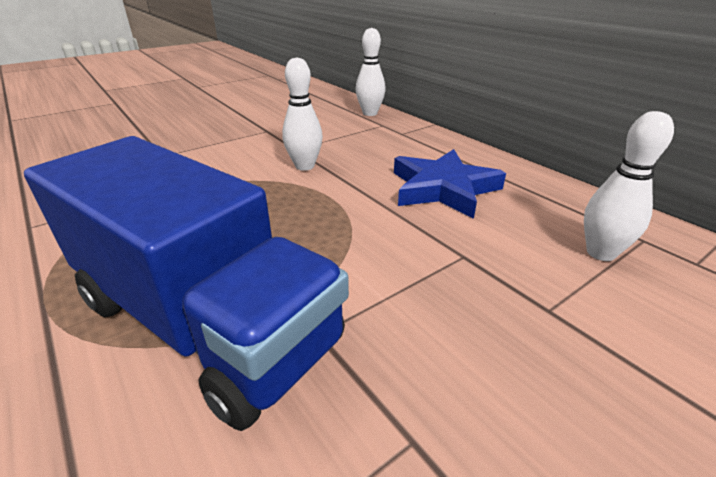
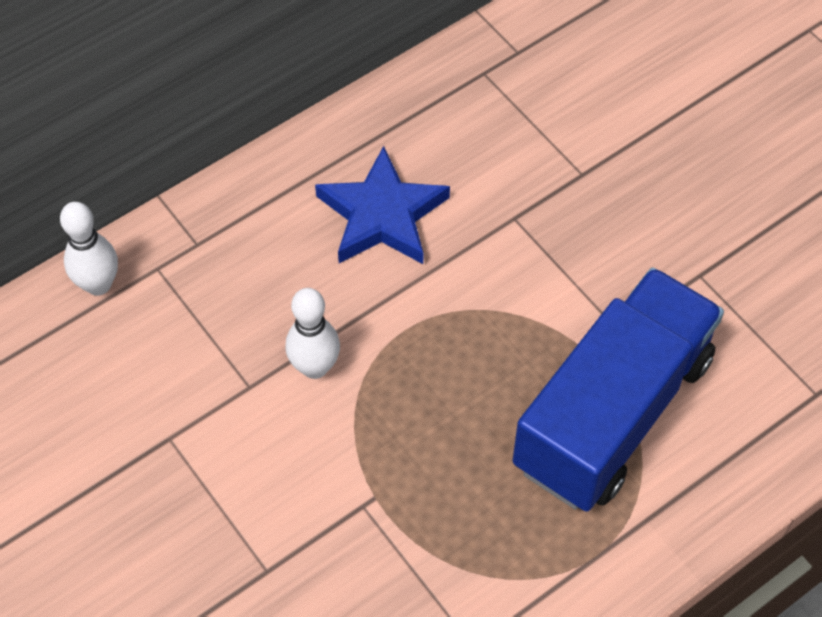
camera: 90 degrees left, 25 degrees up
white bowling pin [584,111,674,261] -> none

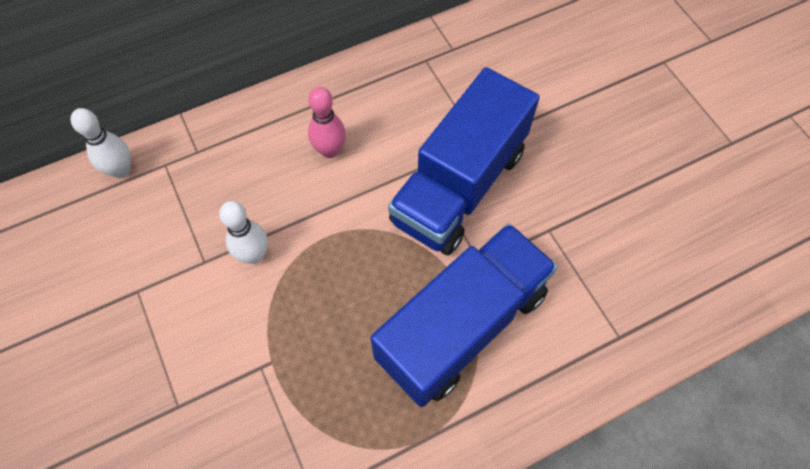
camera: 10 degrees right, 5 degrees up
blue star [315,146,450,264] -> pink bowling pin [308,87,346,158]
none -> blue truck [388,67,540,255]

